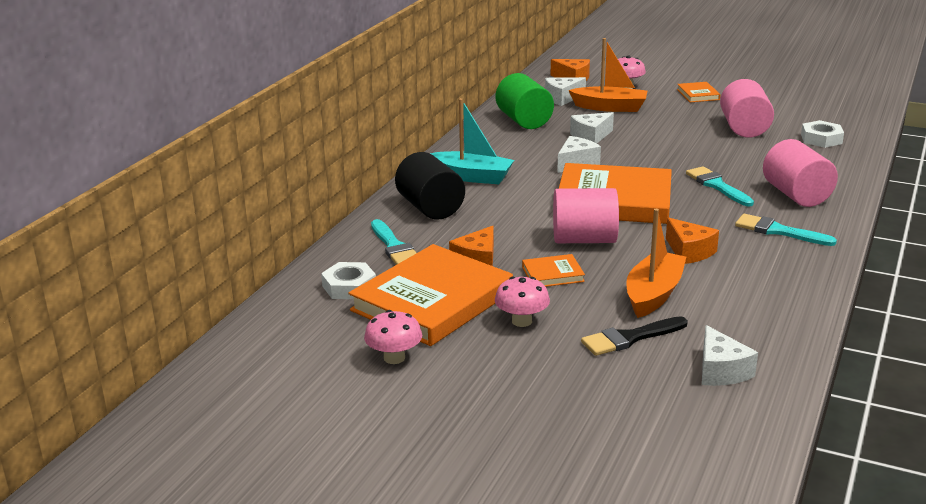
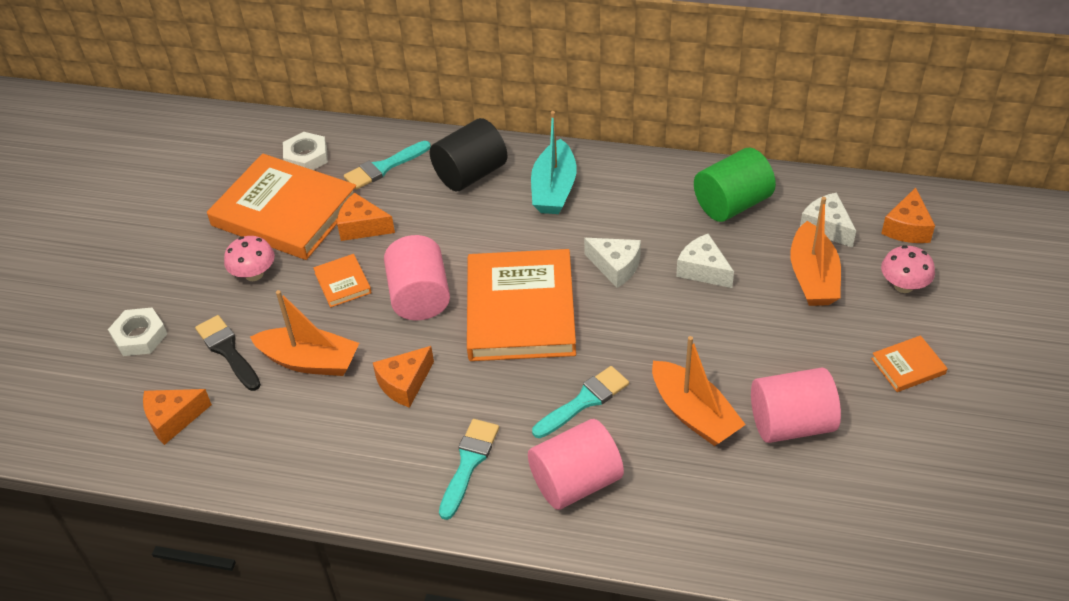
camera: 80 degrees right, 20 degrees up
pink mushroom [364,310,422,364] -> none
white cheese [702,325,758,386] -> orange cheese [143,389,212,445]
white nut [801,120,844,148] -> white nut moved to [108,308,167,356]
none -> orange boat [652,336,746,446]

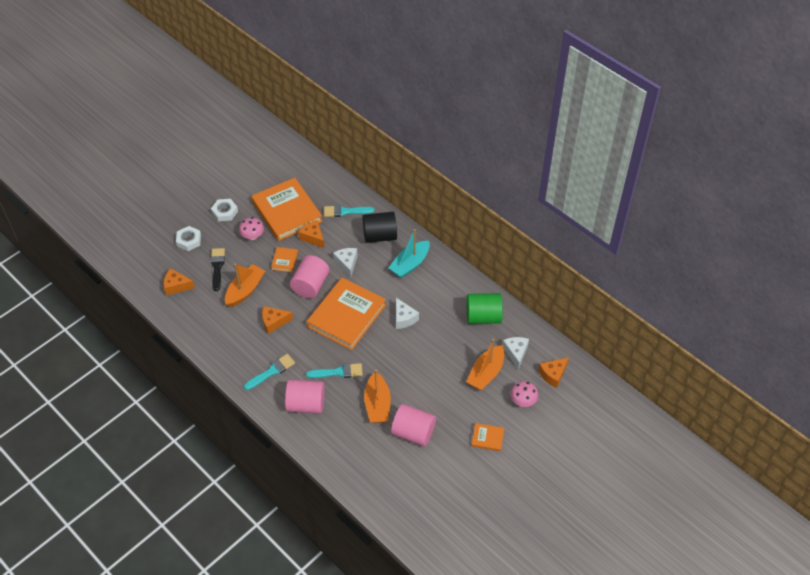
camera: 30 degrees right, 5 degrees up
orange boat [250,290,359,376] -> orange boat turned 105 degrees counterclockwise [225,264,265,307]
white nut [283,132,328,170] -> white nut moved to [211,199,238,221]
white cheese [676,233,734,288] -> white cheese moved to [333,248,358,278]

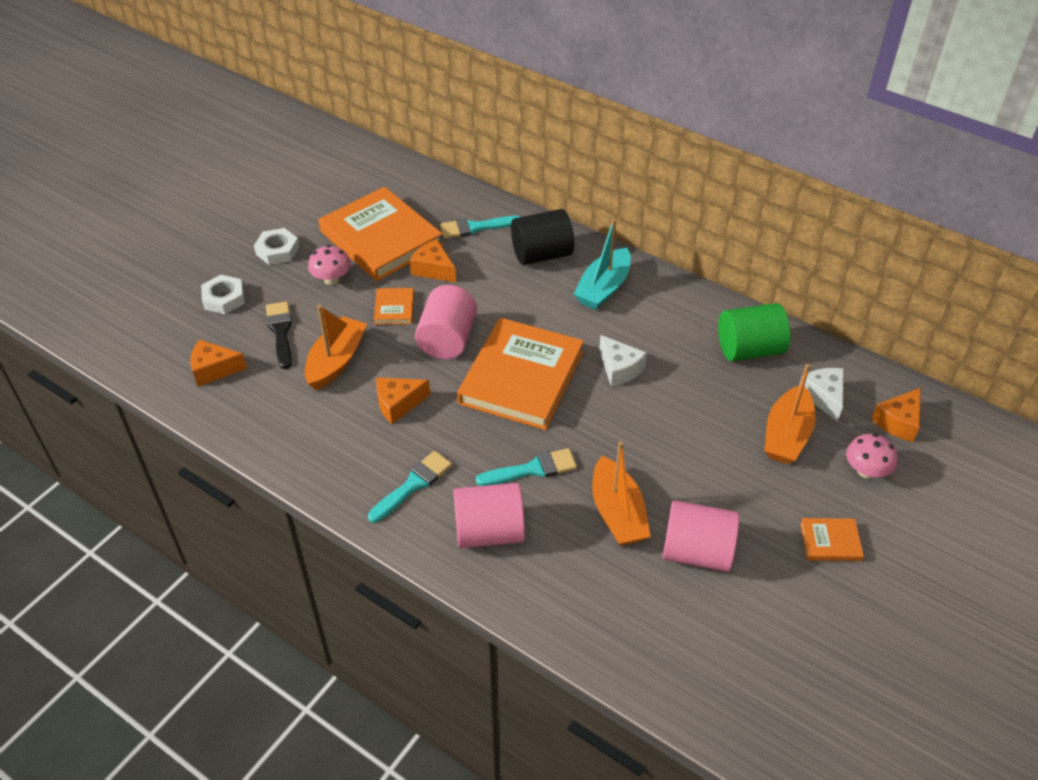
camera: 10 degrees left, 5 degrees down
white cheese [333,248,358,278] -> none

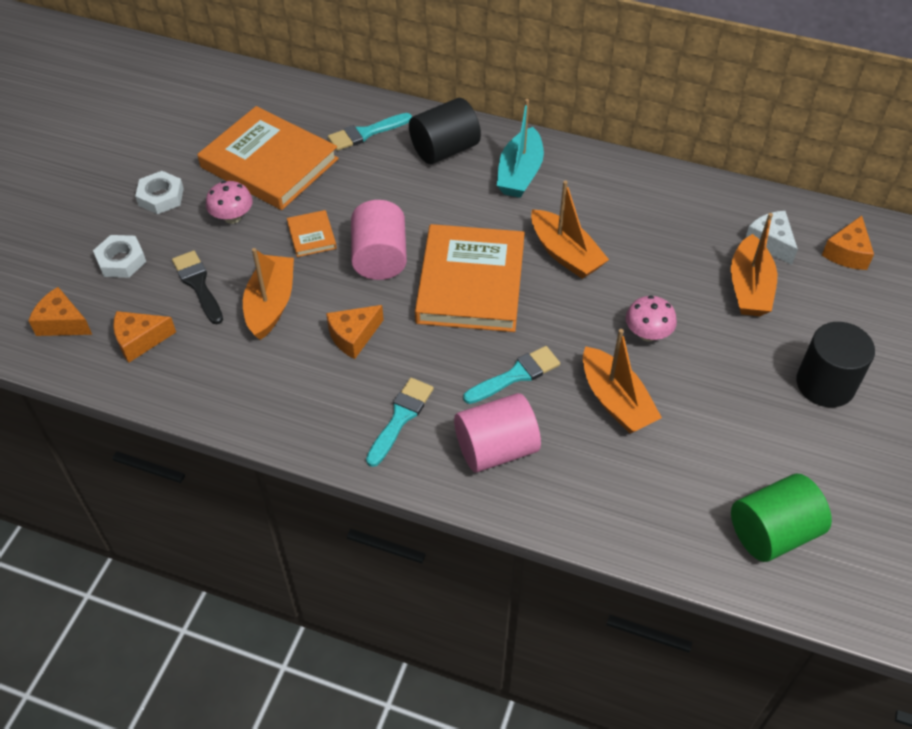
camera: 15 degrees left, 5 degrees up
orange cheese [410,239,456,282] -> orange cheese moved to [28,287,92,336]
white cheese [599,335,647,387] -> orange boat [531,181,609,279]
pink cylinder [663,500,740,572] -> none
green cylinder [718,303,790,361] -> green cylinder moved to [731,474,832,562]
orange book [800,518,864,561] -> black cylinder [796,322,875,407]
pink mushroom [846,434,898,479] -> pink mushroom moved to [626,295,677,341]

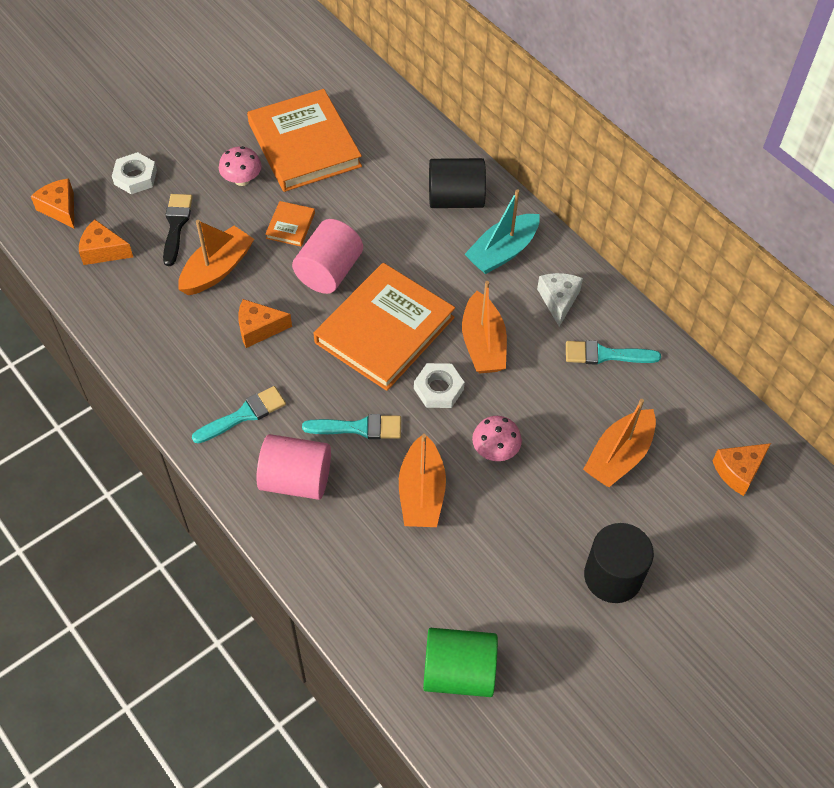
camera: 30 degrees right, 5 degrees up
white nut [135,171,184,214] -> white nut moved to [414,363,465,408]
turquoise brush [328,113,412,151] -> turquoise brush moved to [566,340,661,365]
white cheese [745,211,798,265] -> white cheese moved to [537,273,583,327]

